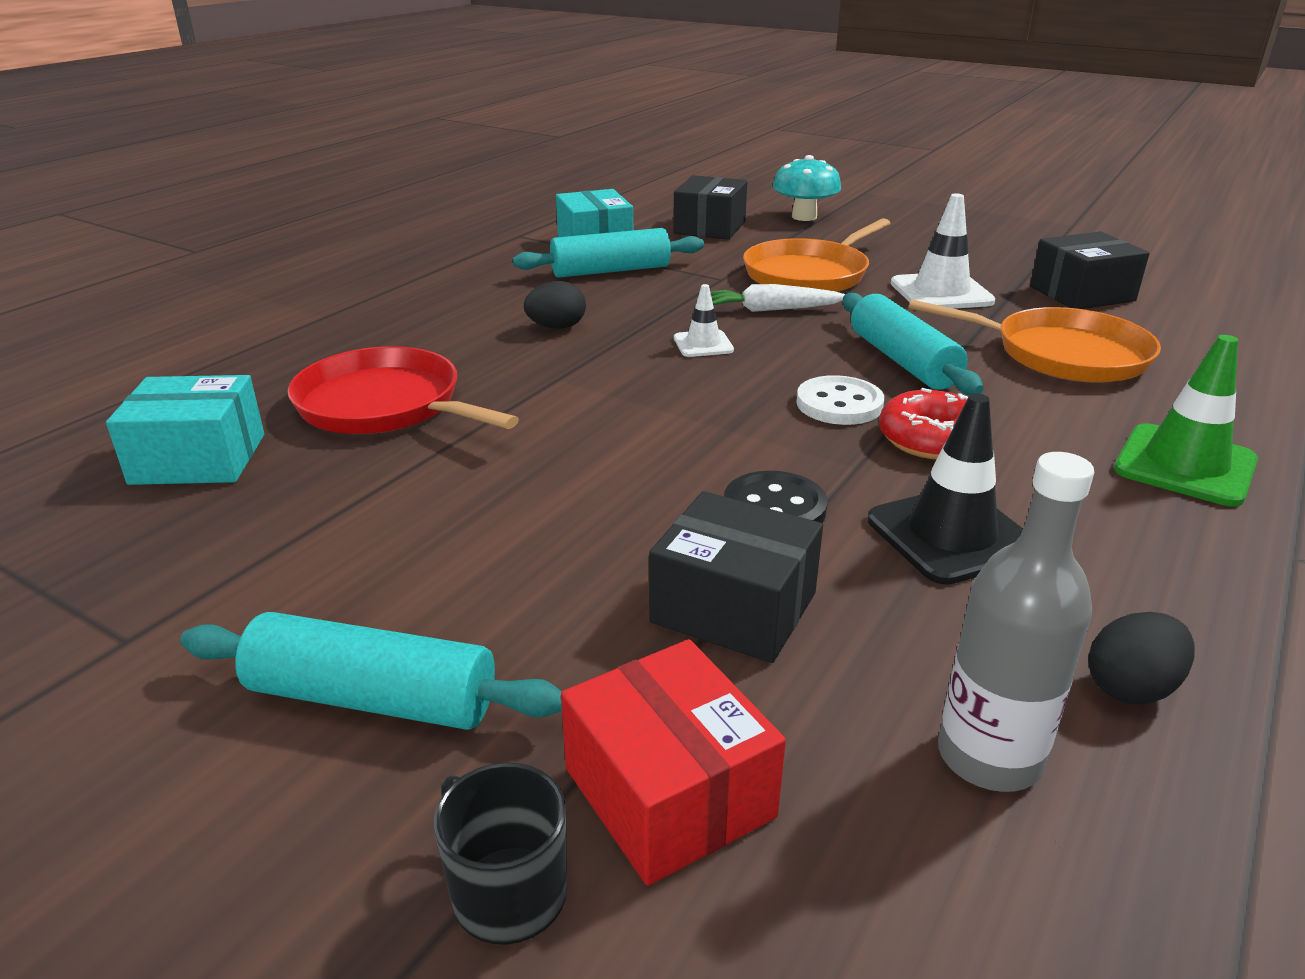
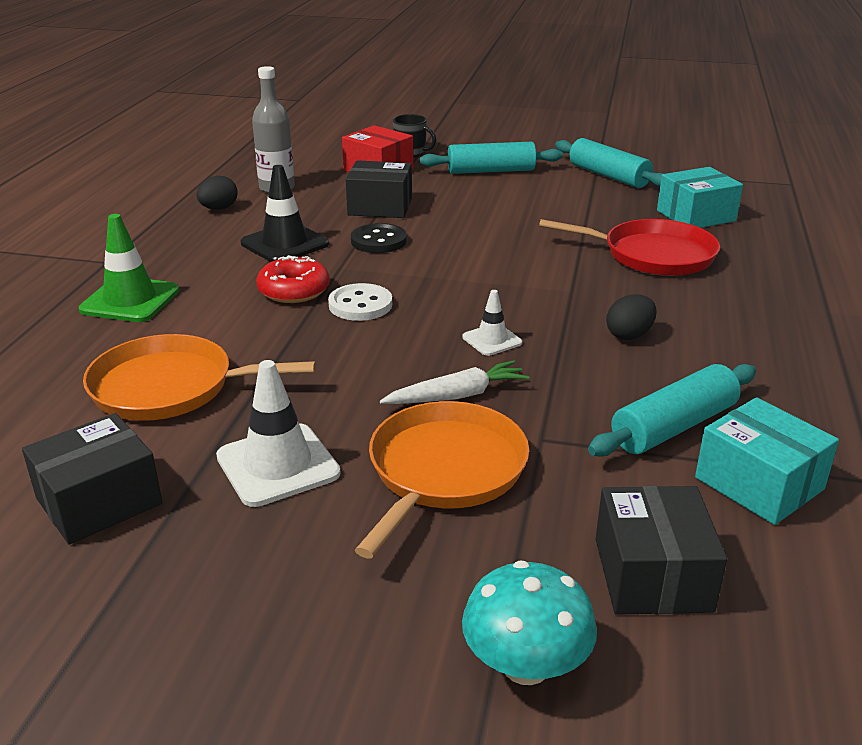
camera: 160 degrees right, 0 degrees up
turquoise rolling pin [843,293,984,395] -> turquoise rolling pin moved to [555,138,663,188]

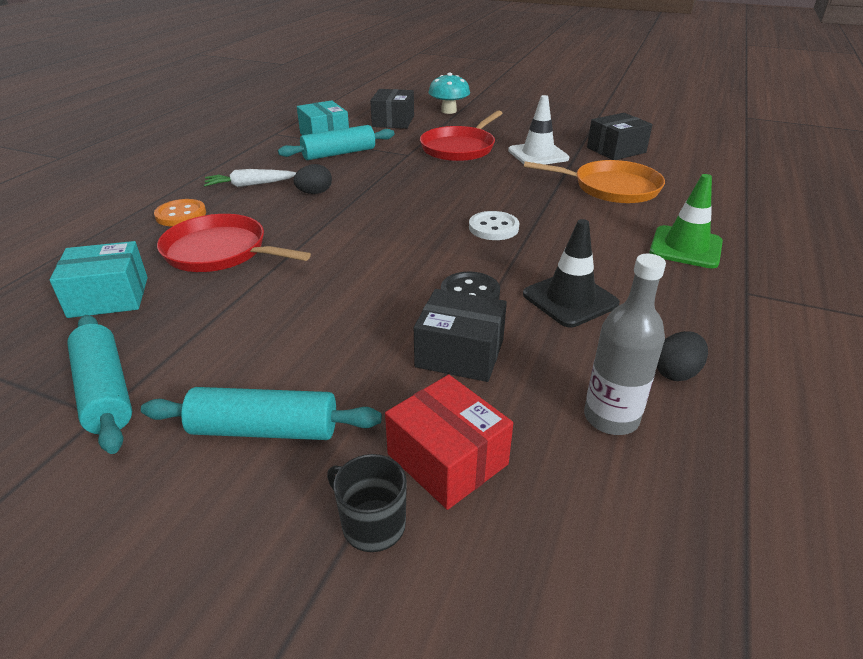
camera: 170 degrees left, 5 degrees up
red donut [256,255,330,303] -> none
orange pan [355,401,529,558] -> red pan [420,110,503,161]
white carrot [380,360,530,404] -> white carrot moved to [204,169,297,187]
white traffic cone [463,290,522,356] -> none
none -> orange button [154,199,206,226]

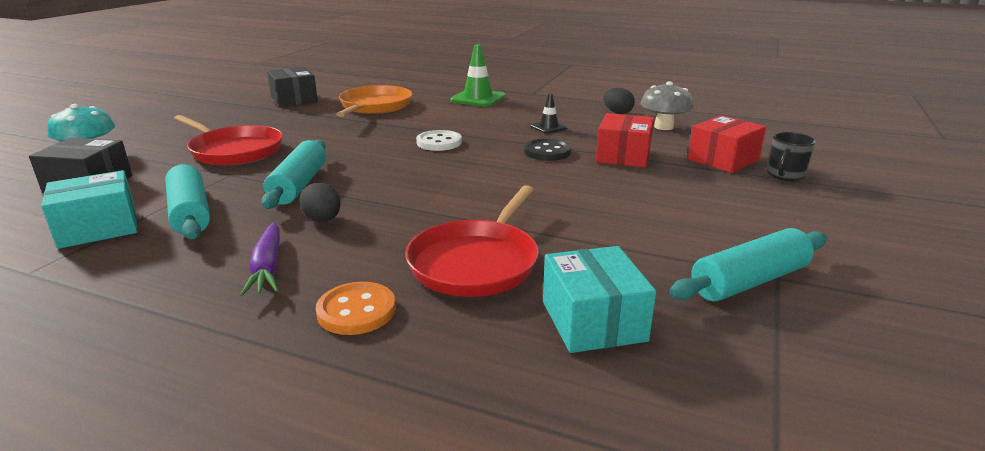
camera: 90 degrees left, 10 degrees down
turquoise rolling pin [141,387,382,440] -> turquoise rolling pin moved to [262,140,326,209]
white carrot [204,169,297,187] -> purple carrot [240,222,280,296]
black box [414,289,507,382] -> red box [596,113,654,168]
white traffic cone [508,95,570,165] -> none
black traffic cone [523,219,620,327] -> black traffic cone [530,93,568,134], size x0.57
grey bottle [584,254,666,435] -> grey mushroom [640,82,694,130]

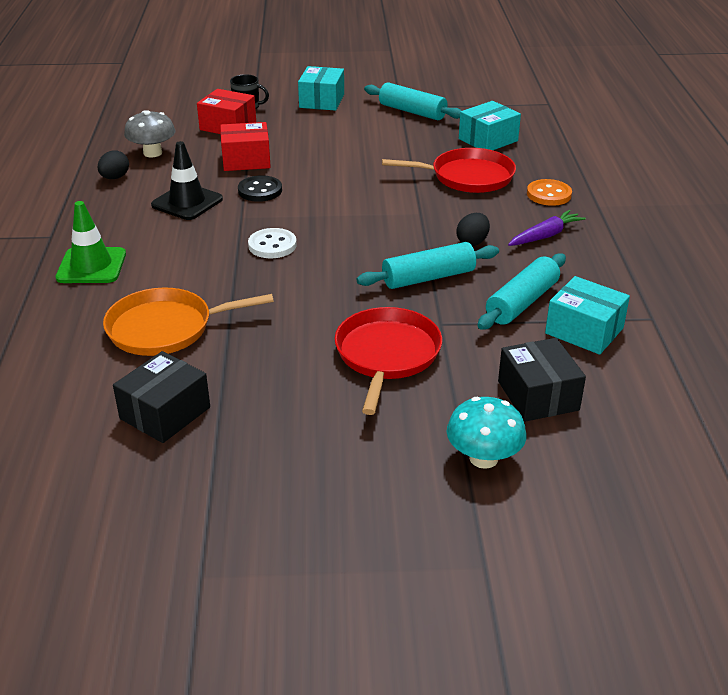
camera: 115 degrees left, 10 degrees up
black traffic cone [530,93,568,134] -> black traffic cone [151,141,223,220], size x1.77
none -> turquoise box [298,66,344,111]

